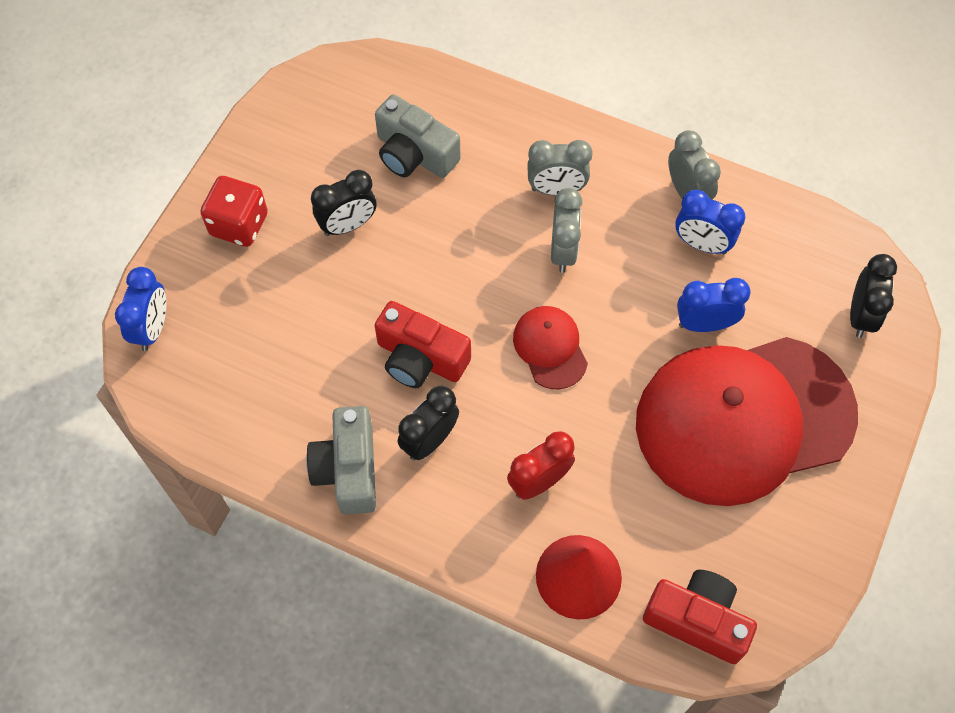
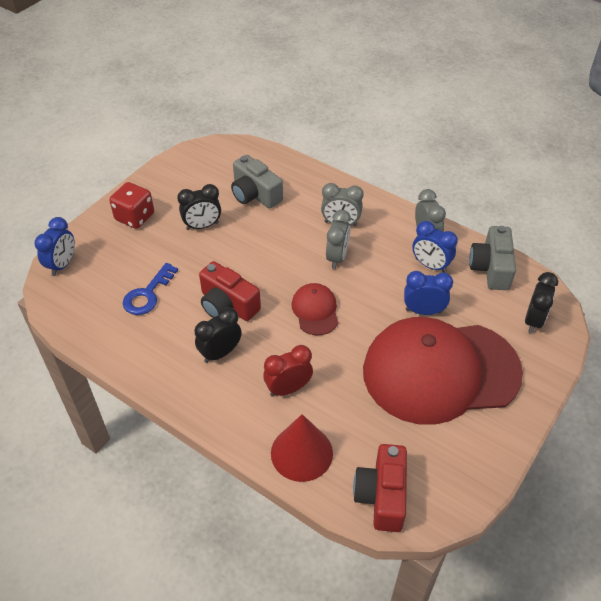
camera: 10 degrees right, 15 degrees down
grey camera [306,406,376,515] -> grey camera moved to [469,226,516,290]
red camera [643,570,757,664] -> red camera turned 120 degrees counterclockwise [353,444,407,532]
none -> blue key [123,263,178,315]

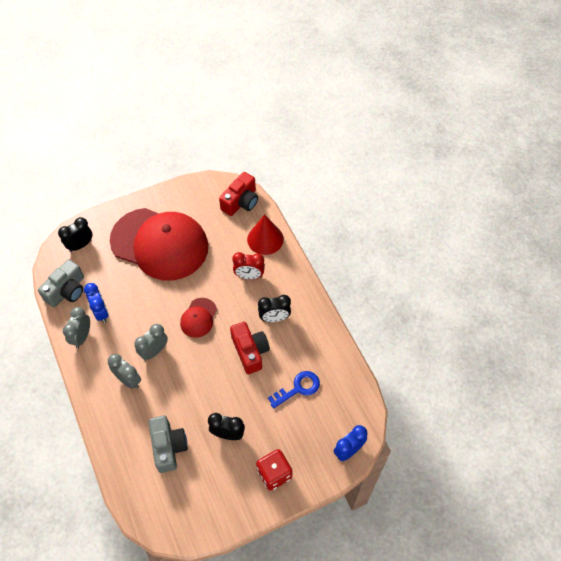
camera: 150 degrees left, 10 degrees up
blue clock [404,271,453,315] -> none

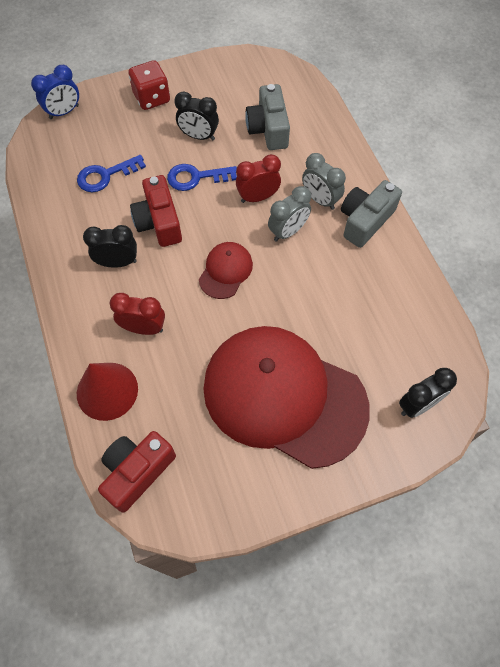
camera: 175 degrees left, 5 degrees up
grey camera [38,259,84,307] -> grey camera moved to [341,180,402,248]
grey clock [63,307,90,348] -> none
blue clock [84,283,109,323] -> none
none -> blue key [167,164,237,191]
none -> red clock [236,154,281,203]

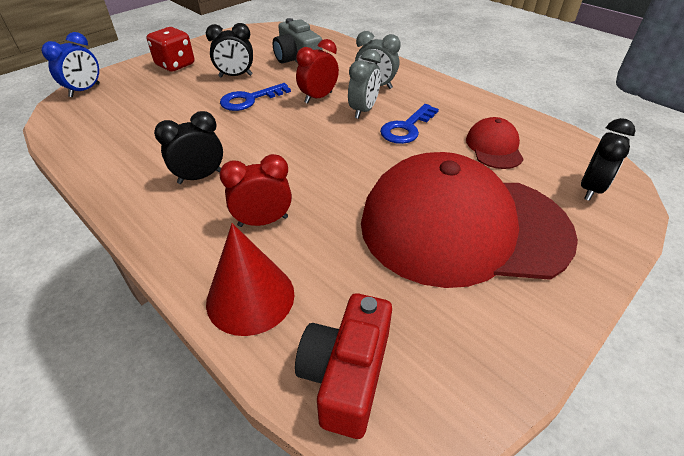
camera: 25 degrees left, 20 degrees down
blue key [77,155,146,192] -> blue key moved to [380,104,439,144]
red camera [130,175,182,247] -> none
red cap [199,242,253,299] -> red cap moved to [466,117,524,169]
grey camera [341,180,402,248] -> none

